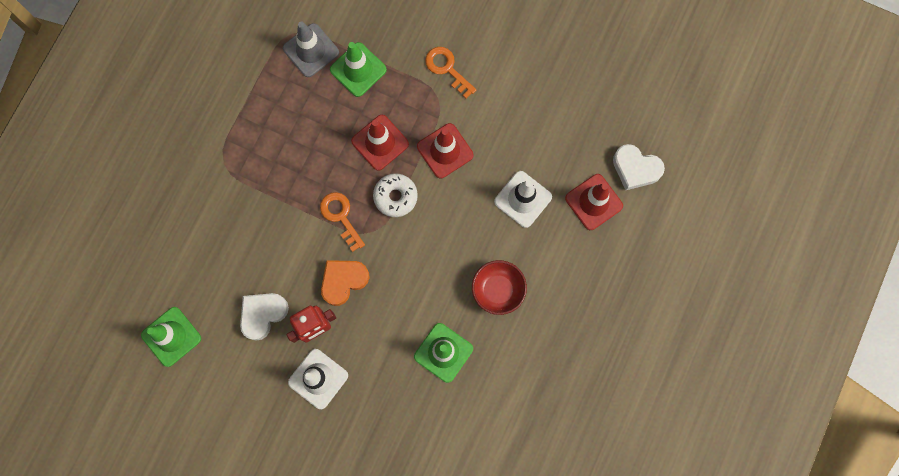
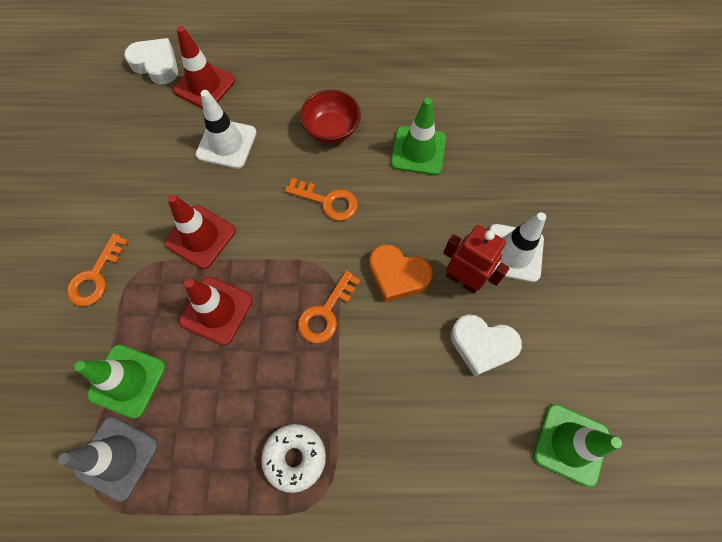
camera: 115 degrees left, 10 degrees down
white donut [373,173,418,217] -> white donut moved to [261,424,326,493]
white heart [613,144,665,190] -> white heart turned 60 degrees counterclockwise [124,38,178,84]
none -> orange key [285,178,358,221]

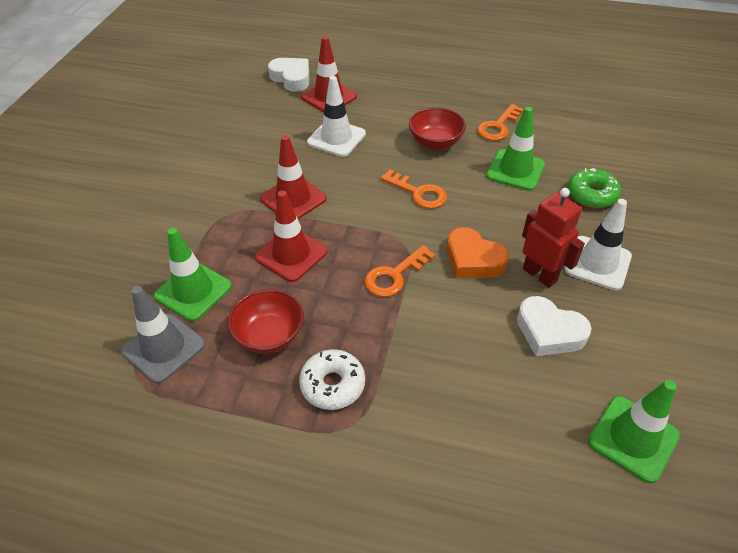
camera: 15 degrees right, 20 degrees down
orange key [67,233,129,306] -> orange key moved to [477,104,524,141]
none -> red bowl [227,289,304,354]
none -> green donut [568,168,621,208]

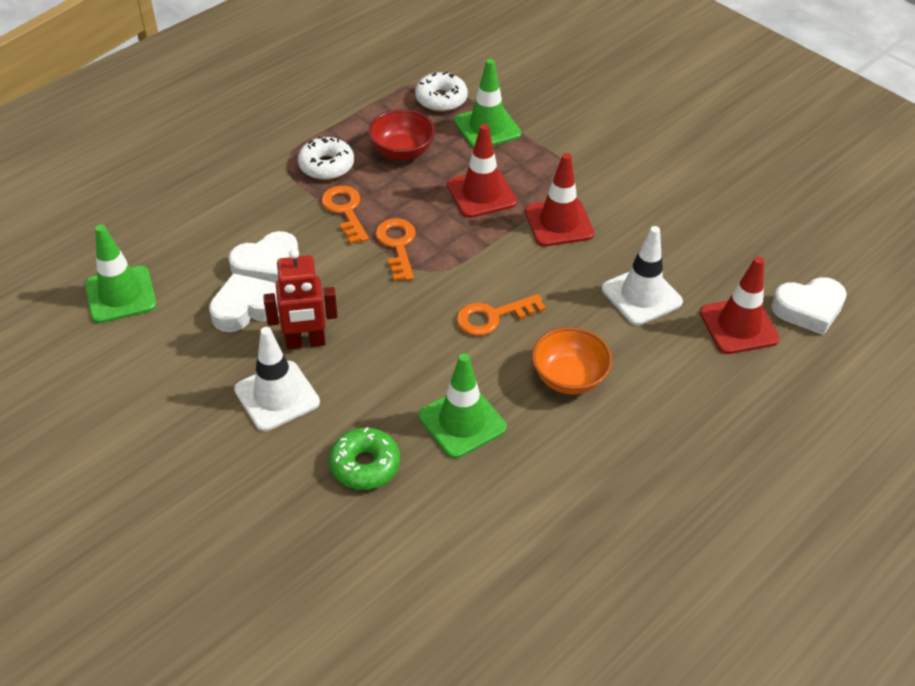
camera: 120 degrees right, 0 degrees up
grey traffic cone [121,286,205,384] -> white donut [415,72,468,112]
red bowl [409,107,466,150] -> orange bowl [532,327,613,394]
orange heart [447,227,509,278] -> none
orange key [477,104,524,141] -> orange key moved to [321,185,369,244]
none -> white heart [228,231,299,284]

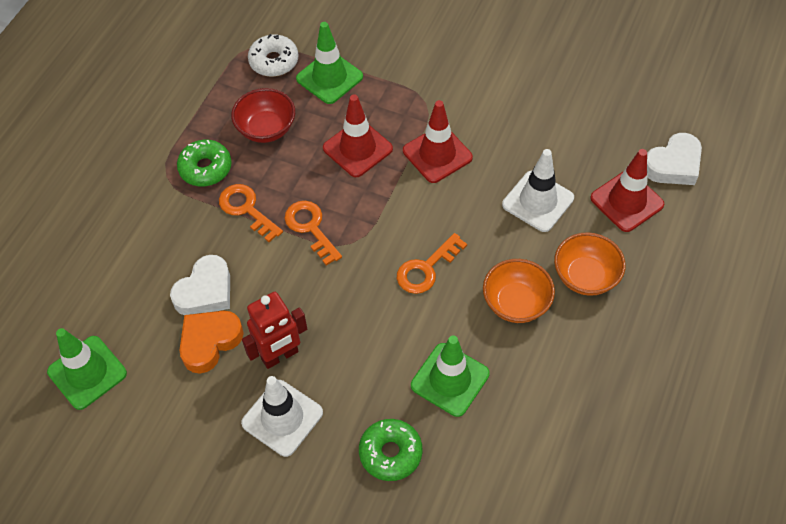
camera: 20 degrees left, 10 degrees up
white heart [209,273,279,332] -> orange heart [179,311,244,374]
white donut [298,136,354,180] -> green donut [177,140,232,186]
none -> orange bowl [554,232,626,296]

